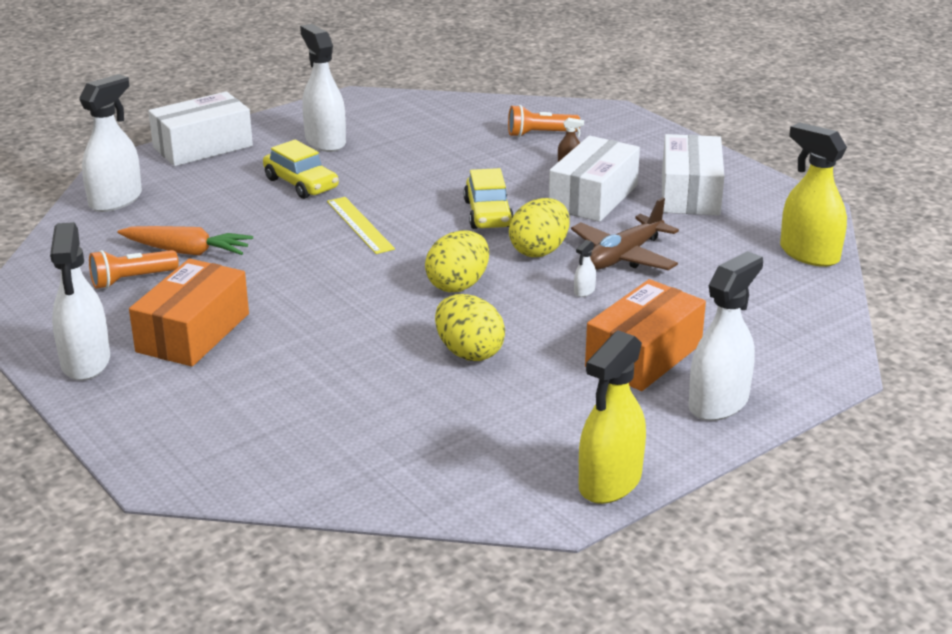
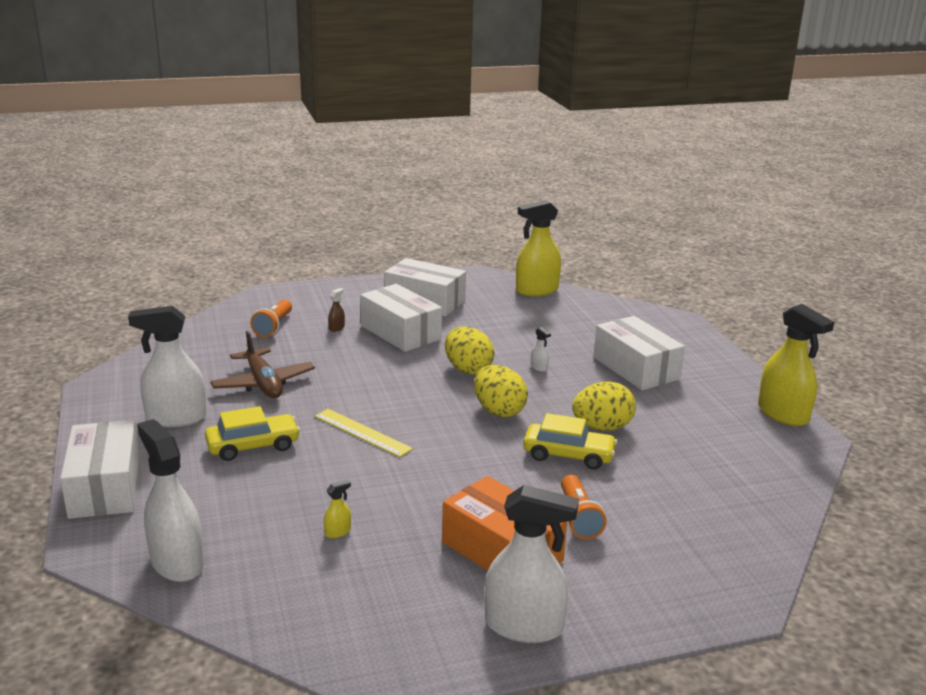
camera: 70 degrees left, 5 degrees down
orange flashlight [89,250,179,289] -> orange flashlight moved to [561,475,607,539]
orange carrot [117,226,253,255] -> yellow spray bottle [324,480,351,538]
yellow ruler [327,197,395,254] -> yellow ruler turned 45 degrees clockwise [315,409,413,457]
yellow car [464,168,514,229] -> yellow car moved to [523,413,617,470]
brown plane [571,197,679,270] -> brown plane moved to [210,331,315,398]
orange box [585,279,706,391] -> white box [594,316,685,390]
white spray bottle [688,251,763,421] -> none

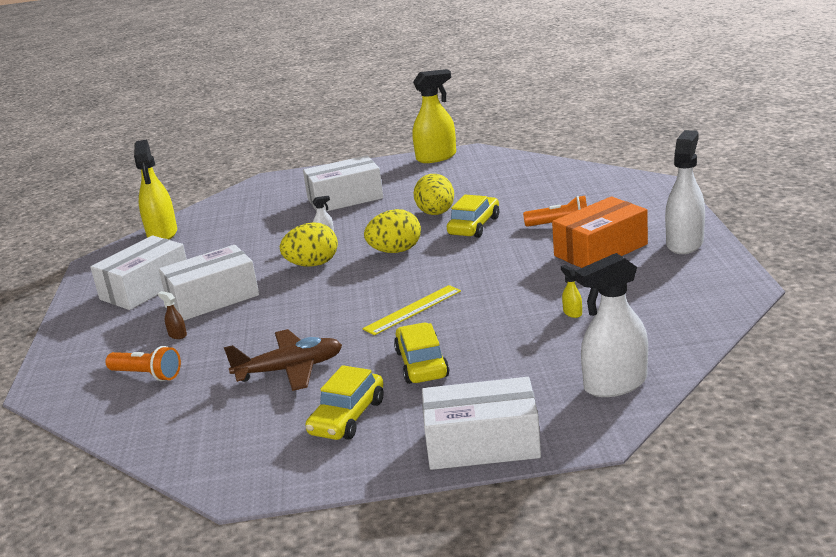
camera: 75 degrees left, 0 degrees up
white spray bottle [128,306,206,427] -> yellow car [305,365,384,440]

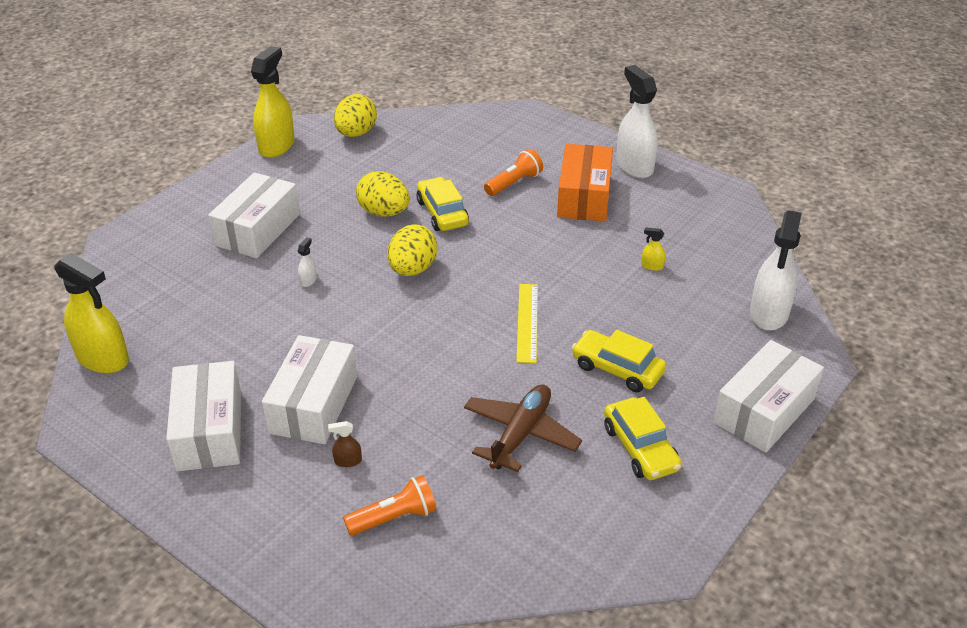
camera: 50 degrees left, 15 degrees up
yellow egg [280,222,338,267] -> yellow egg moved to [334,94,377,137]

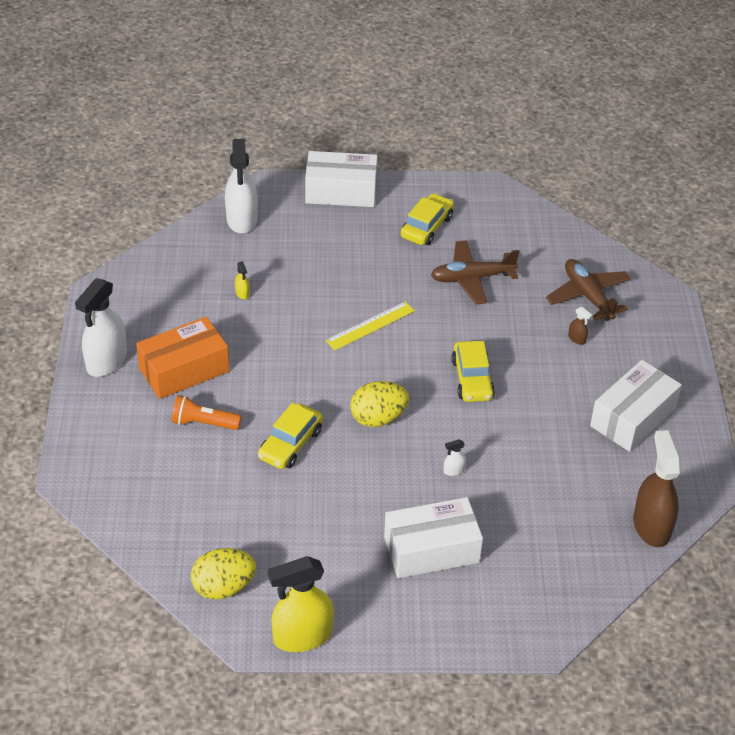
camera: 130 degrees left, 5 degrees up
yellow spray bottle [54,253,129,373] -> brown spray bottle [633,430,681,547]
white box [262,335,357,444] -> none
orange flashlight [343,475,437,536] -> brown plane [546,259,631,321]
yellow egg [356,171,410,217] -> none
yellow car [572,330,666,392] -> yellow car moved to [451,341,495,402]
white spray bottle [750,210,802,331] -> white spray bottle turned 105 degrees clockwise [225,139,258,234]

